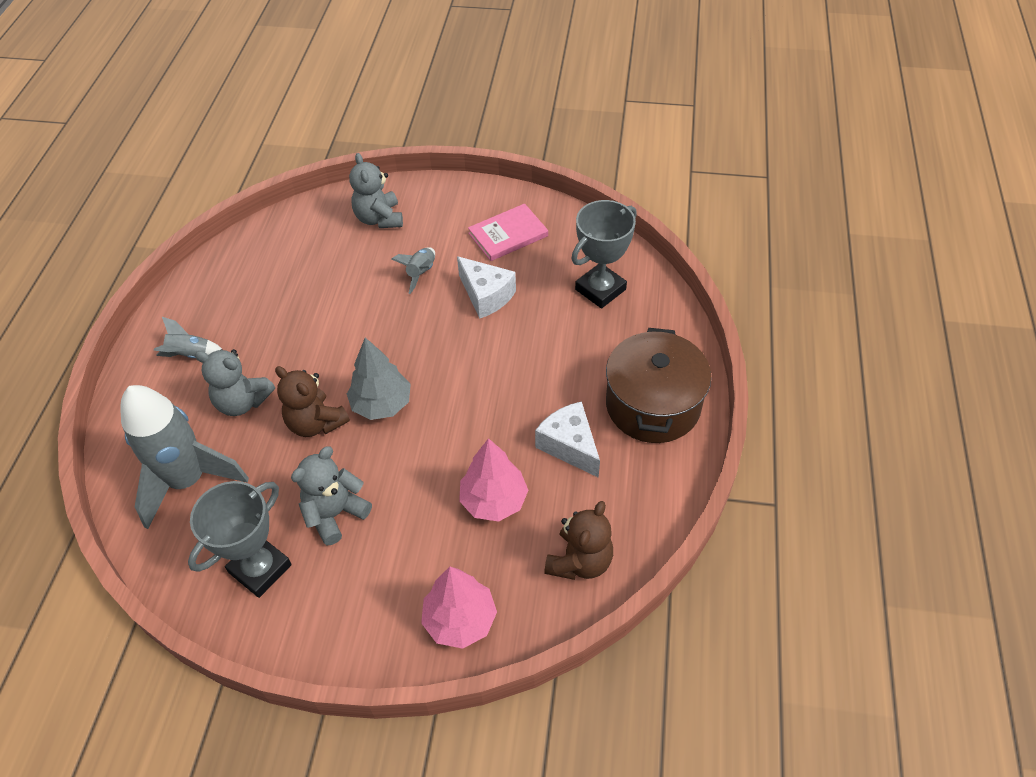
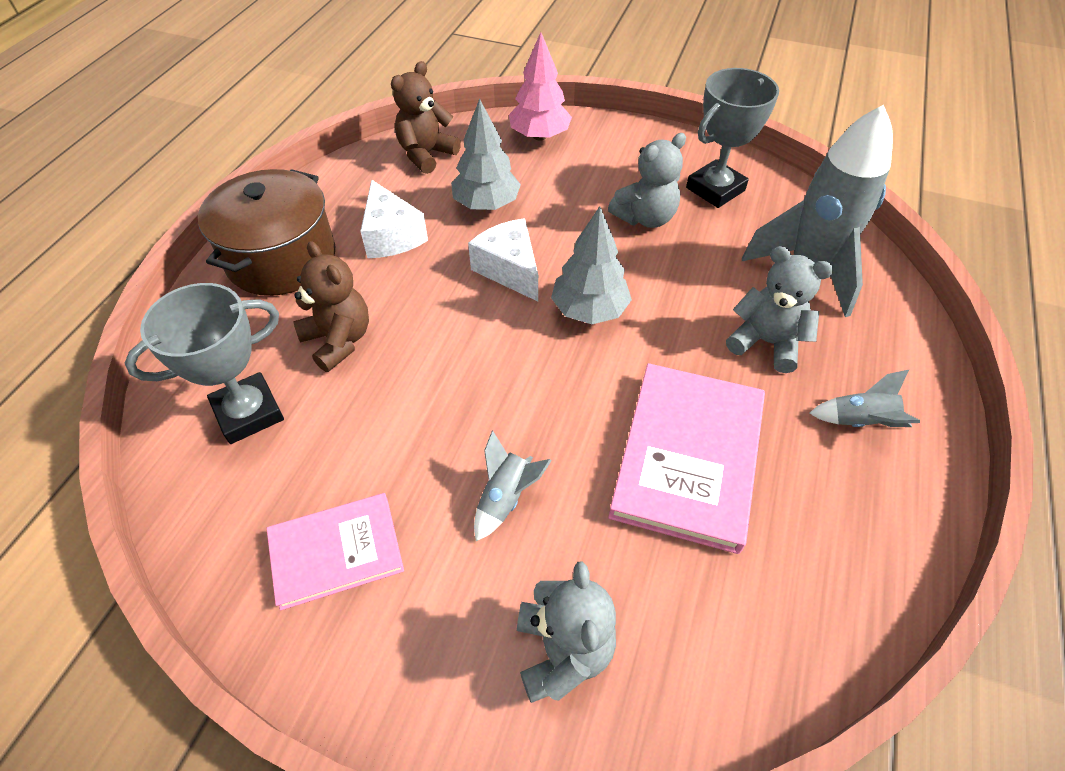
camera: 170 degrees left, 0 degrees up
brown teddy bear [275,366,350,437] -> brown teddy bear moved to [293,241,369,372]
white cheese [457,256,516,319] -> white cheese moved to [468,218,538,301]
pink tree [459,438,528,522] -> grey tree [451,98,521,210]
none -> pink book [608,363,765,554]

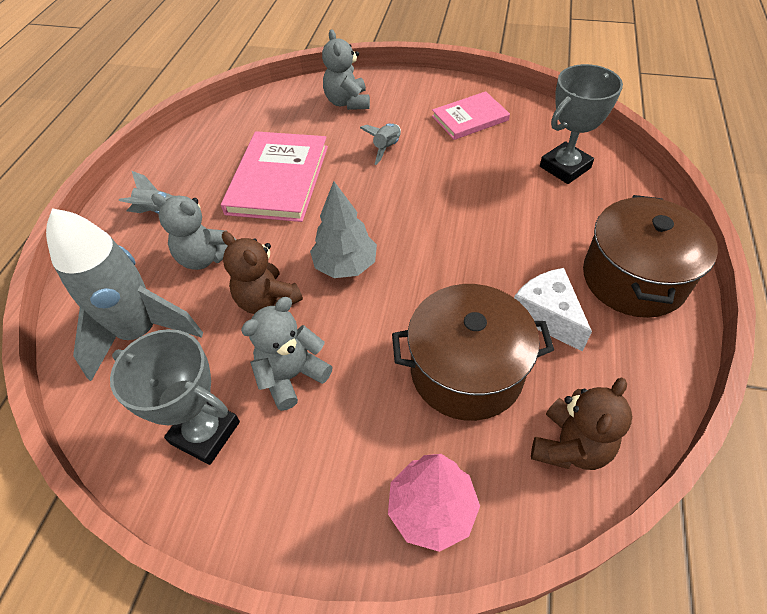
camera: 175 degrees right, 0 degrees up
brown teddy bear [293,241,369,372] -> brown teddy bear moved to [222,231,303,314]
grey tree [451,98,521,210] -> brown pot [392,284,554,421]
white cheese [468,218,538,301] -> none
grey trophy [686,68,779,208] -> grey trophy turned 75 degrees clockwise [110,329,240,465]

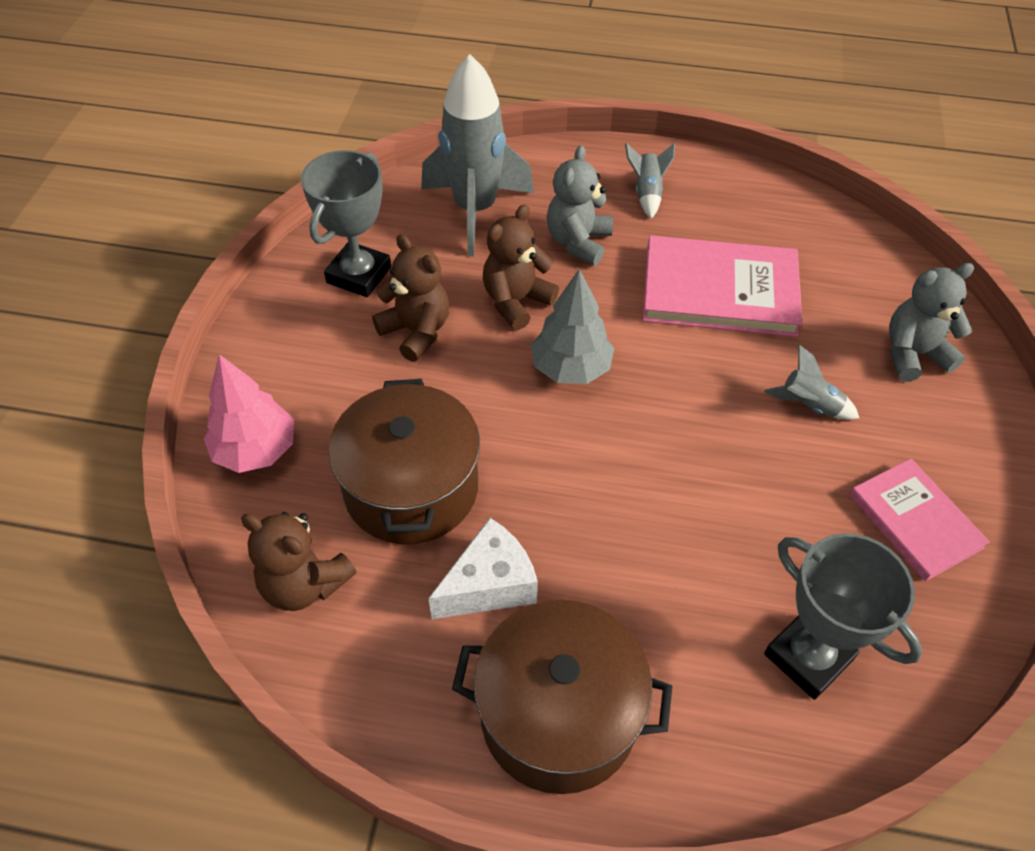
camera: 85 degrees right, 0 degrees up
grey teddy bear [241,297,332,411] -> brown teddy bear [372,234,449,362]

